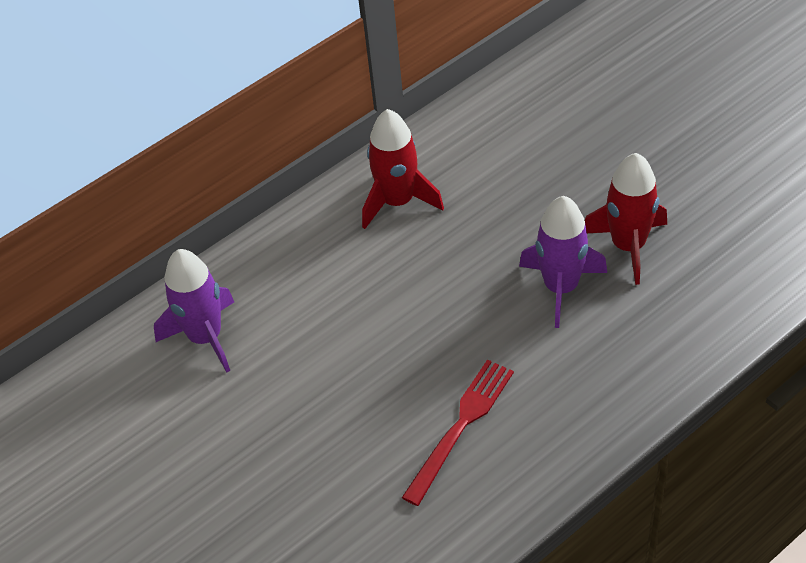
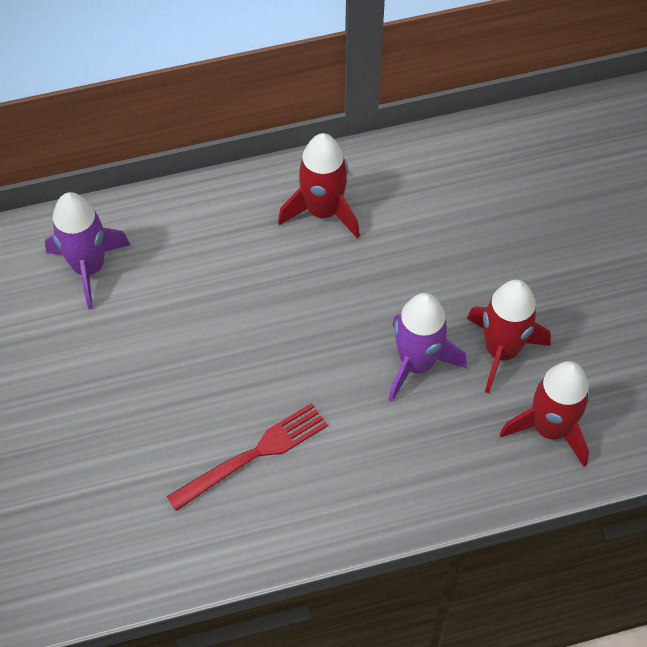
camera: 20 degrees right, 10 degrees up
none -> red rocket [500,361,590,467]

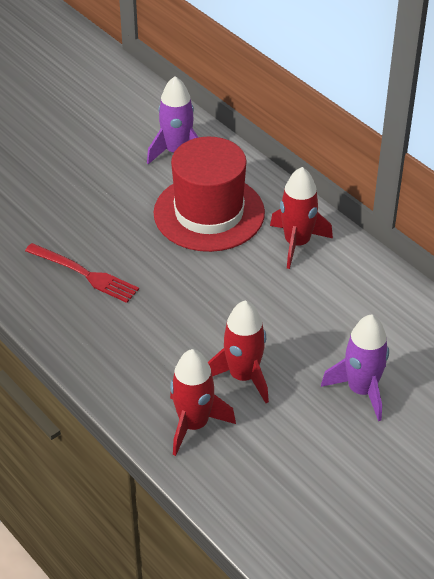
camera: 65 degrees right, 15 degrees down
purple rocket [389,293,467,402] -> purple rocket moved to [321,314,389,421]
none -> red hat [154,137,265,252]

